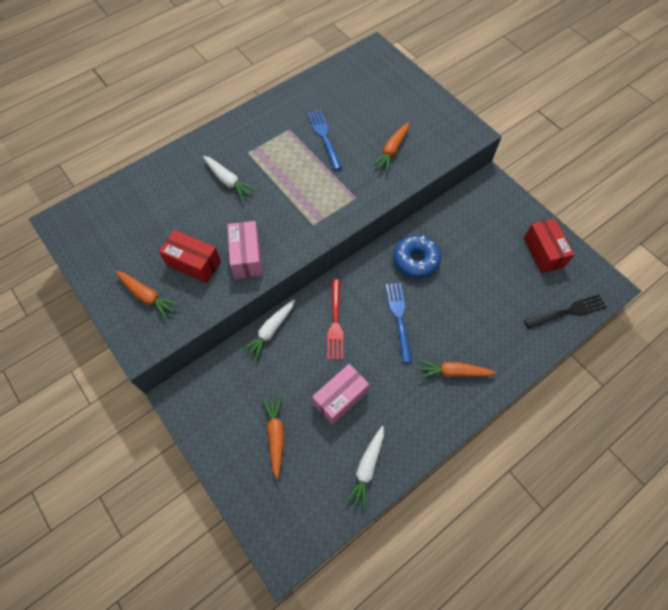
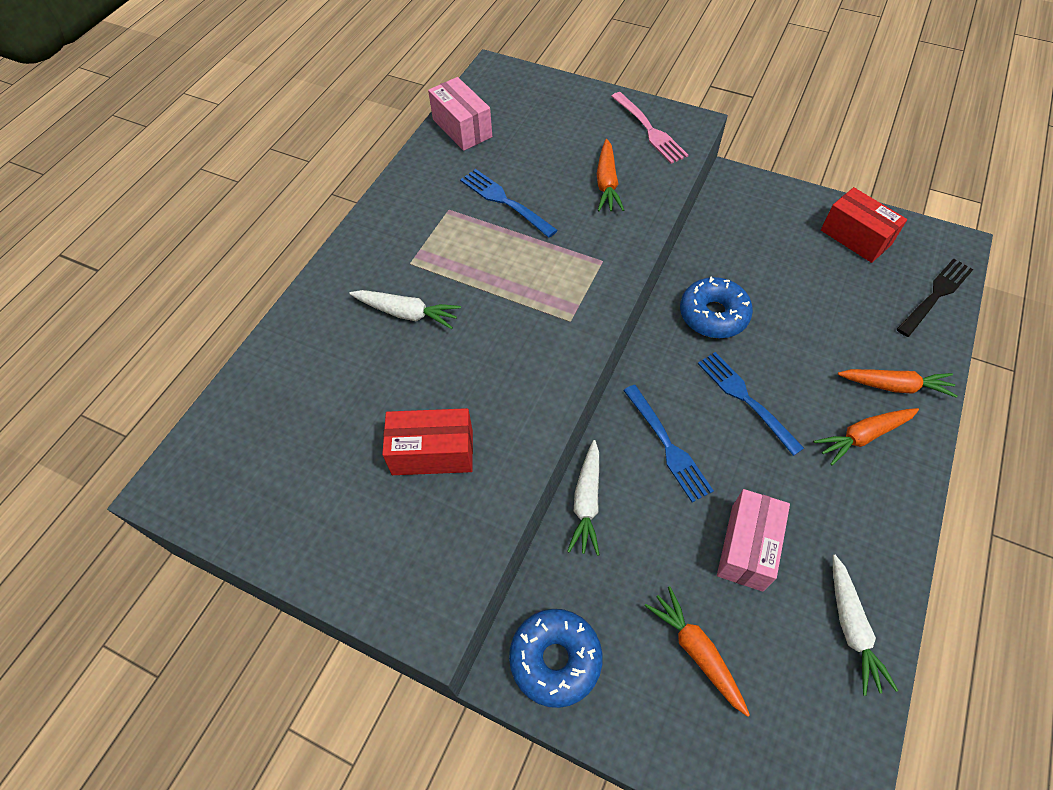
camera: 25 degrees left, 5 degrees down
orange carrot [115,271,180,319] -> orange carrot moved to [838,369,958,398]
pink box [227,221,262,279] -> pink box moved to [428,77,492,151]
red fork [327,279,343,360] -> blue fork [623,385,714,502]
none -> blue donut [509,609,602,708]
none -> pink fork [611,92,688,164]

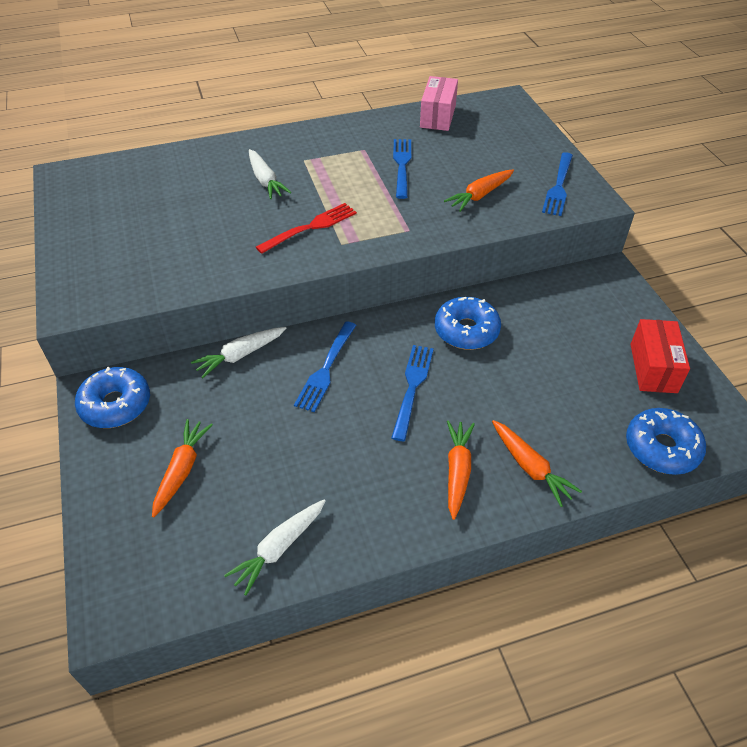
camera: 45 degrees right, 10 degrees down
red box [382,408,473,475] -> none
pink fork [611,92,688,164] -> blue fork [542,152,573,216]
pink box [717,489,790,591] -> none
orange carrot [814,408,919,466] -> orange carrot turned 75 degrees clockwise [447,420,475,520]
black fork [897,258,974,337] -> blue donut [626,408,706,475]
none -> red fork [256,203,357,254]

